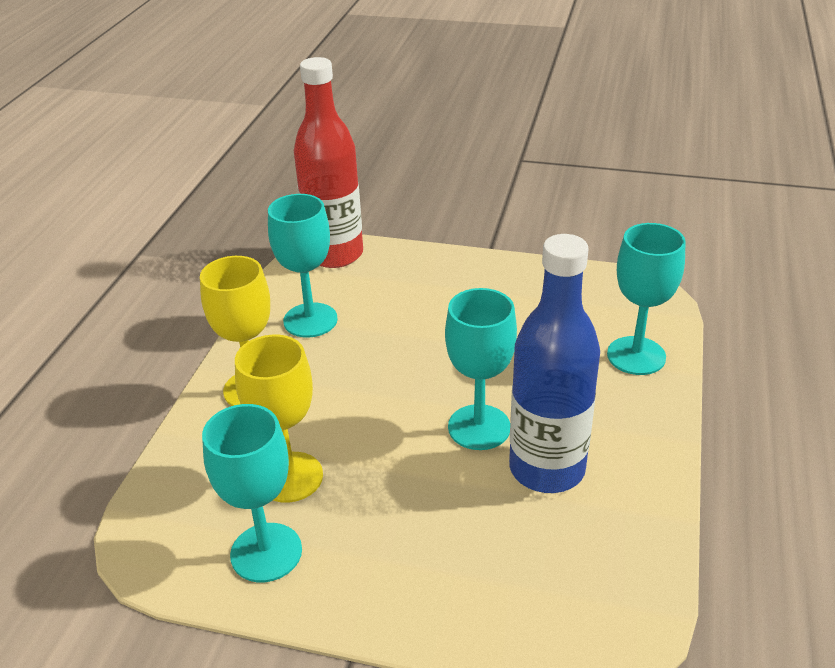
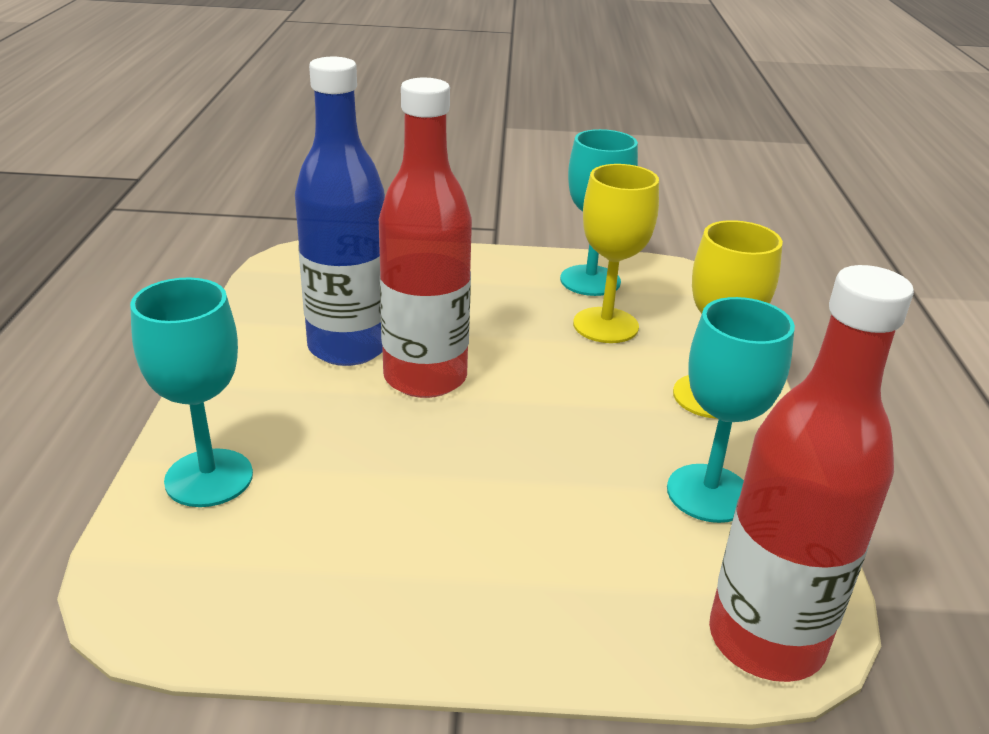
camera: 165 degrees right, 5 degrees down
turquoise goblet [445,288,517,450] -> red bottle [379,78,472,398]

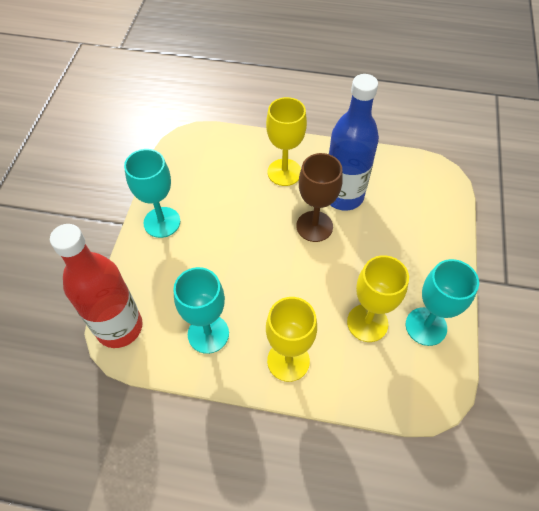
camera: 100 degrees right, 25 degrees up
turquoise goblet [130,277,253,507] -> turquoise goblet moved to [124,149,180,238]
red bottle [379,78,472,398] -> brown goblet [296,153,343,242]
none -> yellow goblet [266,97,307,186]

